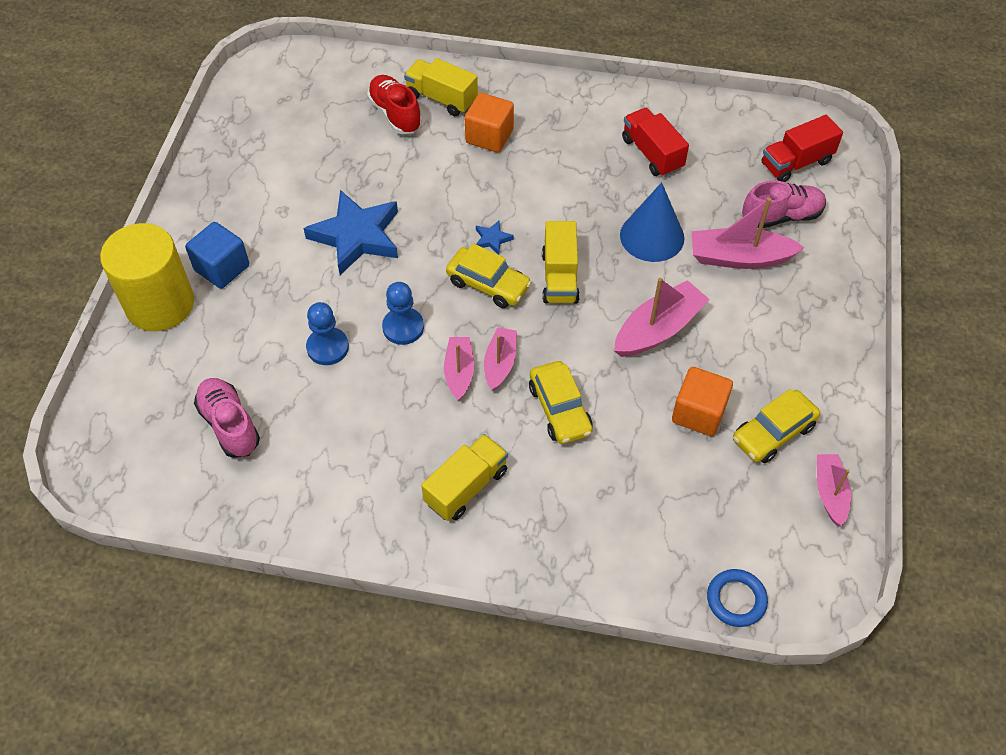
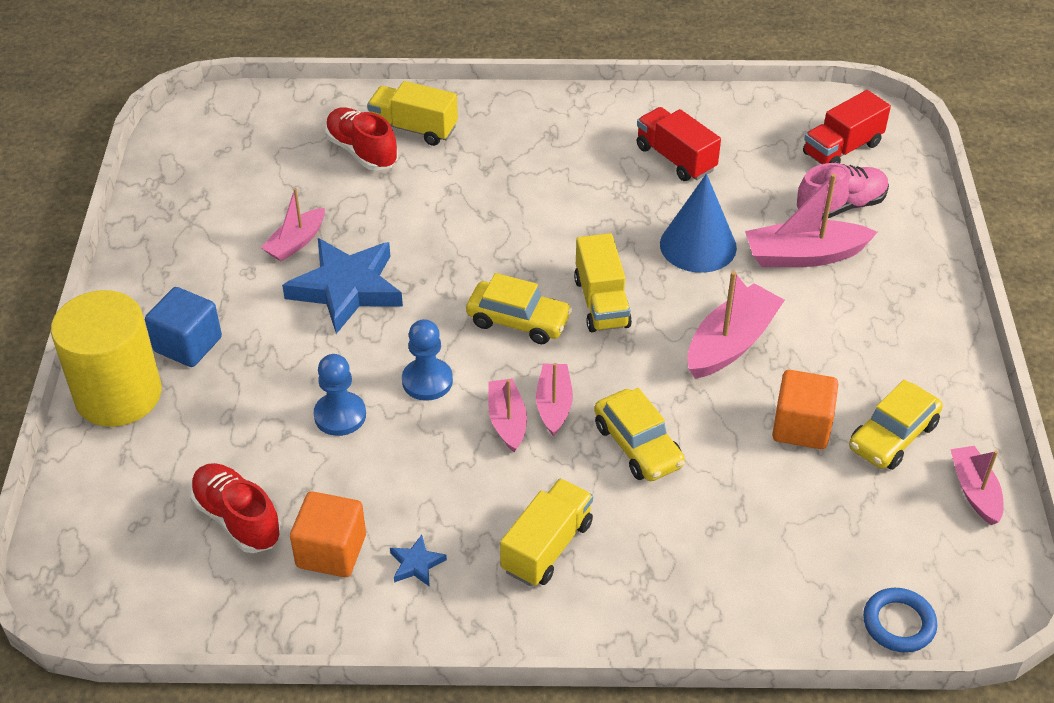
camera: 10 degrees left, 10 degrees down
pink shoe [194,378,260,458] -> red shoe [190,463,281,553]
orange cube [465,93,514,153] -> orange cube moved to [290,492,366,577]
blue star [476,220,514,255] -> blue star moved to [390,535,447,587]
none -> pink boat [261,188,325,262]

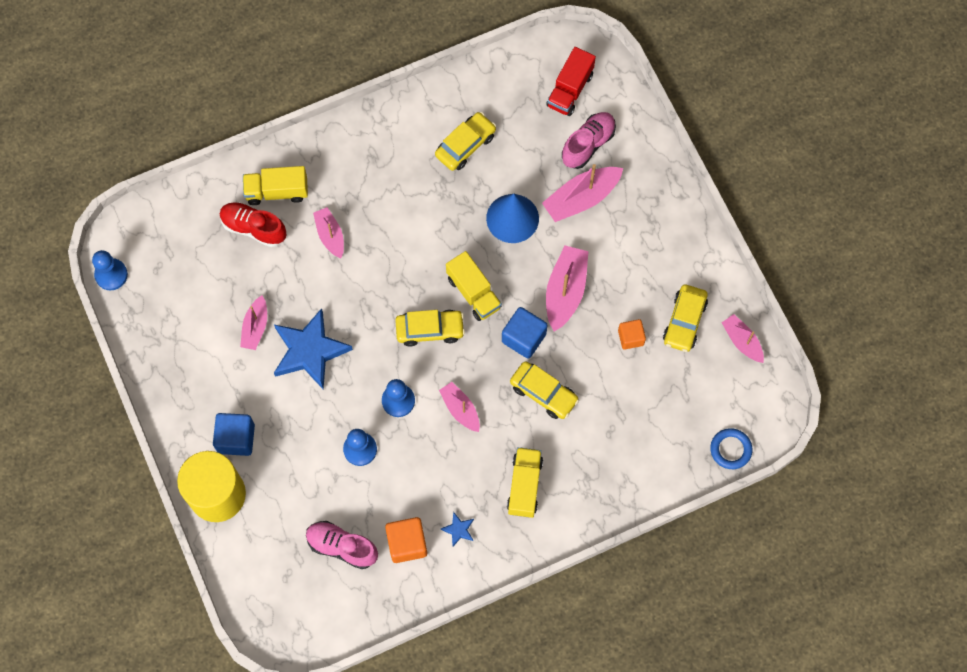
camera: 25 degrees left, 25 degrees up
red shoe [190,463,281,553] -> pink shoe [306,521,378,569]
pink boat [536,363,573,436] -> pink boat moved to [313,207,344,258]
red truck [637,107,721,181] -> yellow car [435,112,496,171]
orange cube [772,370,838,449] -> orange cube [618,319,646,350], size x0.66
none -> blue pawn [92,250,128,291]
none -> blue cube [502,307,547,359]

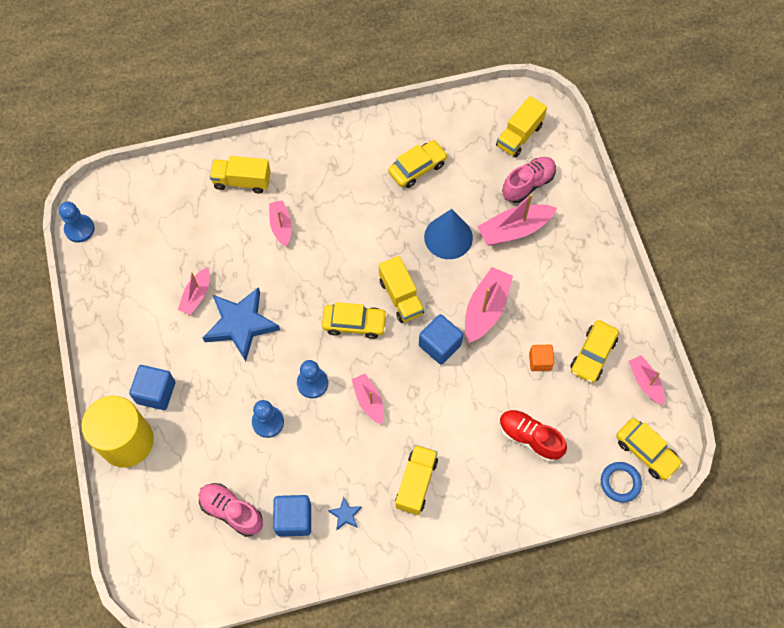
camera: 10 degrees right, 5 degrees down
red shoe [220,202,286,247] -> red shoe moved to [499,410,567,462]
orange cube [385,517,427,563] -> blue cube [273,495,311,537]
yellow car [510,361,579,419] -> yellow car moved to [616,418,683,480]
red truck [546,47,596,116] -> yellow truck [496,96,547,157]

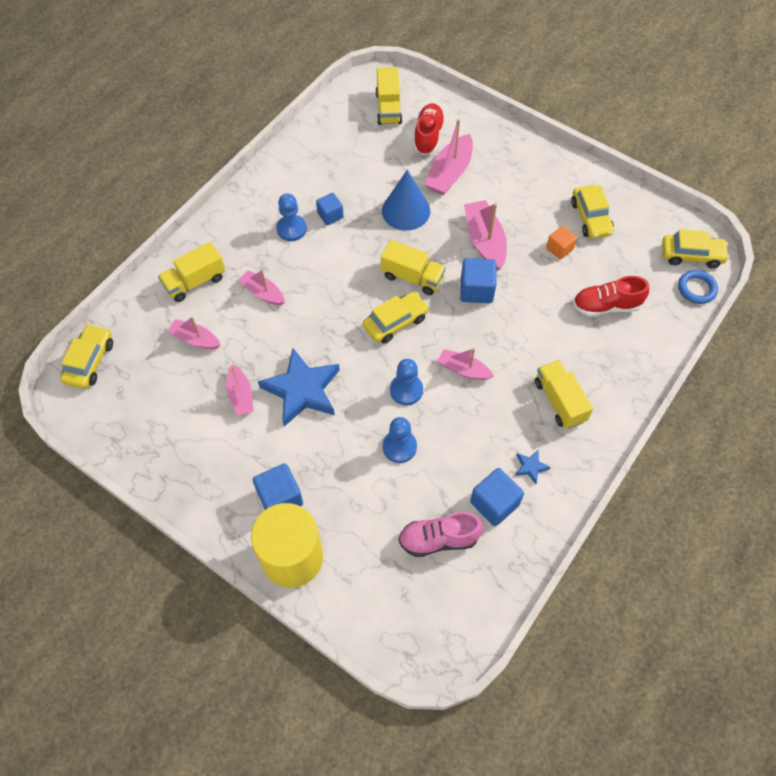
camera: 40 degrees left, 5 degrees down
blue pawn [59,201,95,243] -> blue pawn moved to [276,194,307,241]
yellow car [388,140,448,188] -> yellow car moved to [60,324,113,389]
pink shoe [502,157,556,203] -> red shoe [414,103,445,155]
pink boat [629,355,665,405] -> pink boat moved to [168,317,221,349]
none -> blue cube [316,193,344,225]

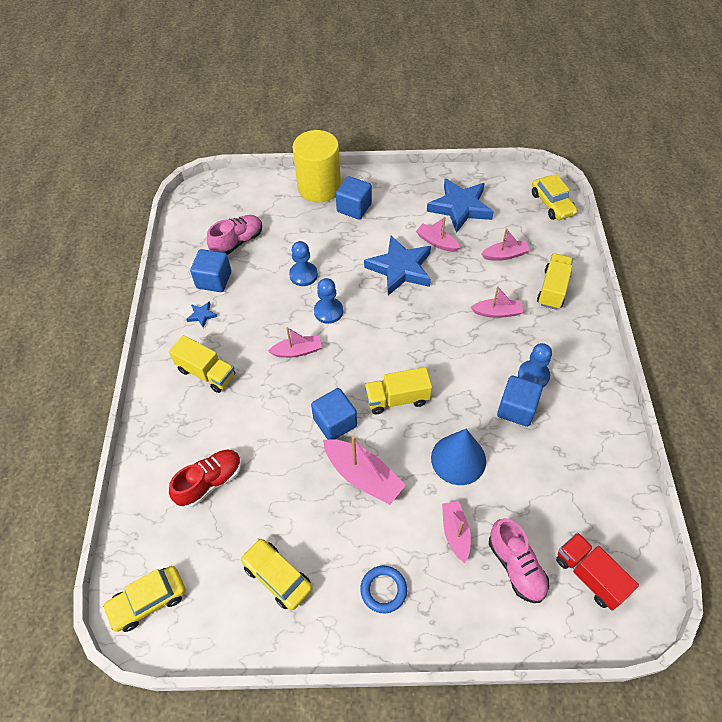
camera: 145 degrees right, 5 degrees down
blue cube [316,193,344,225] -> blue cube [497,376,543,427], size x1.52
yellow car [363,292,429,344] -> none
yellow truck [375,67,402,125] -> red truck [556,532,639,611]
red shoe [414,103,445,155] -> pink shoe [489,518,549,603]
pink boat [425,119,473,195] -> pink boat [442,501,471,563], size x0.63
orange cube [546,226,577,259] -> none
blue ring [678,270,718,304] -> blue ring moved to [360,566,407,613]
none -> blue star [427,178,494,233]

